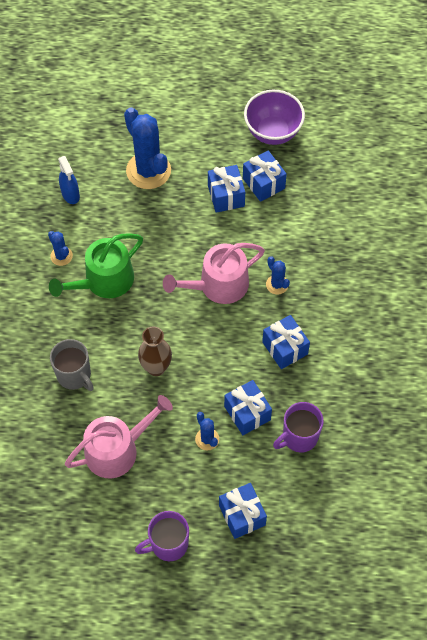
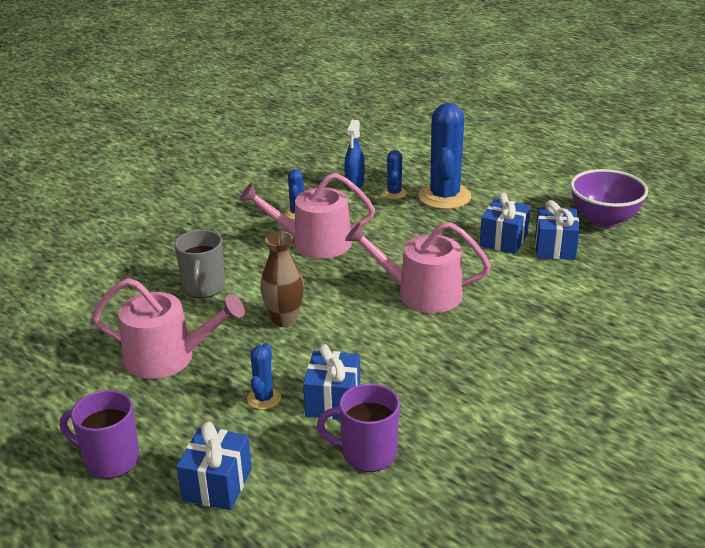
camera: 40 degrees right, 30 degrees down
green watering can [49,233,143,298] -> pink watering can [240,173,375,259]
blue gift [262,315,310,369] -> none
blue cactus [266,257,290,295] -> blue cactus moved to [382,150,407,199]

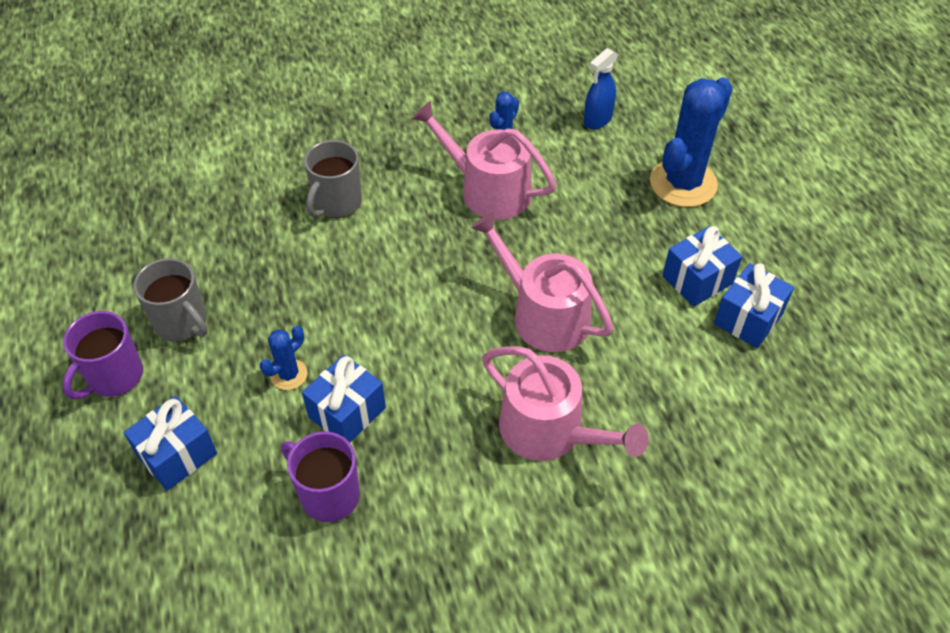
camera: 30 degrees right, 20 degrees up
purple mug [60,390,140,479] -> purple mug turned 105 degrees counterclockwise [62,311,143,399]
pink watering can [92,278,245,379] -> pink watering can moved to [482,346,648,461]
brown vase [260,231,304,327] -> none
blue cactus [382,150,407,199] -> none
purple bowl [570,169,648,228] -> none
none -> grey mug [134,258,208,342]

